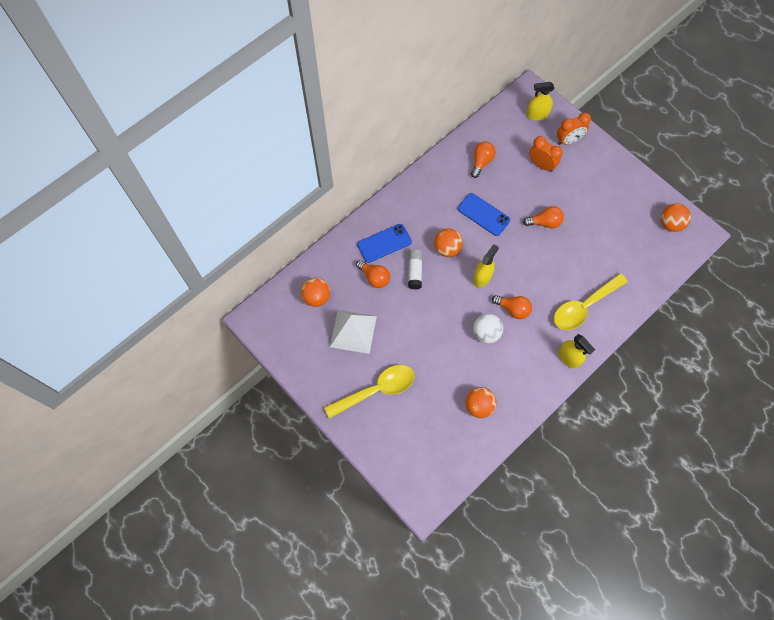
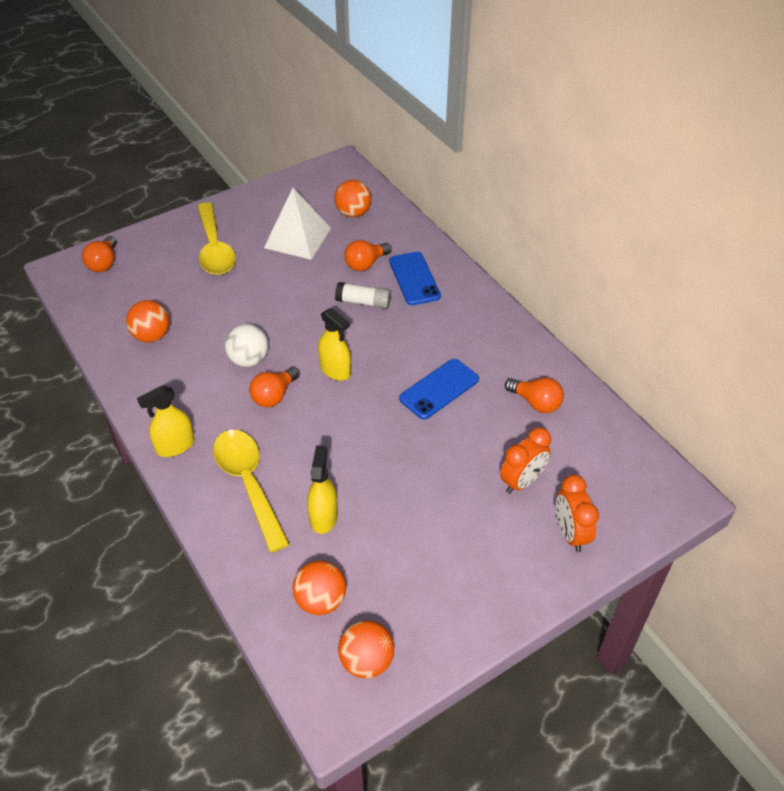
camera: 100 degrees right, 20 degrees down
orange ball [434,228,463,257] -> orange ball moved to [293,560,346,615]
orange light bulb [523,206,564,228] -> orange light bulb moved to [82,236,117,272]
yellow spray bottle [526,82,554,121] -> yellow spray bottle moved to [307,445,338,534]

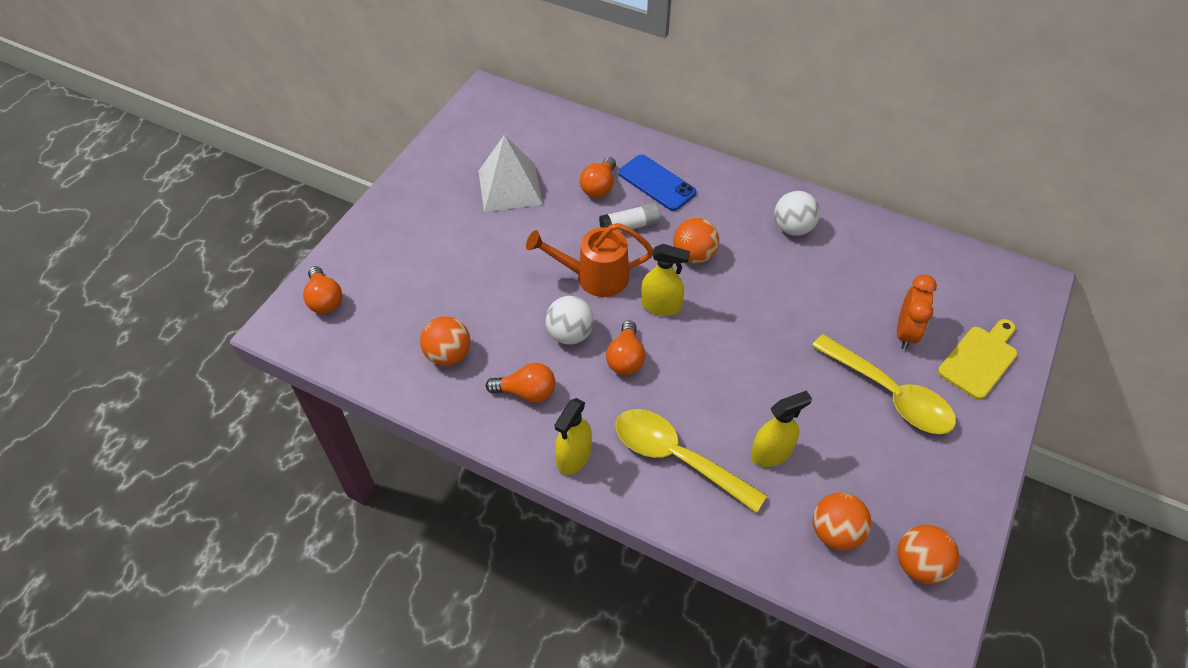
camera: 30 degrees left, 5 degrees up
yellow spoon [197,202,236,275] -> yellow spoon moved to [812,334,956,434]
yellow spray bottle [307,445,338,534] -> yellow spray bottle turned 90 degrees clockwise [751,390,812,467]
orange ball [334,180,371,217] -> orange ball moved to [673,218,719,264]
blue phone [399,359,479,419] -> none
orange light bulb [505,378,564,413] -> orange light bulb moved to [486,363,555,403]
orange clock [556,475,599,552] -> yellow cutting board [938,319,1018,400]
none -> orange watering can [526,223,653,297]
none -> white ball [774,191,820,236]

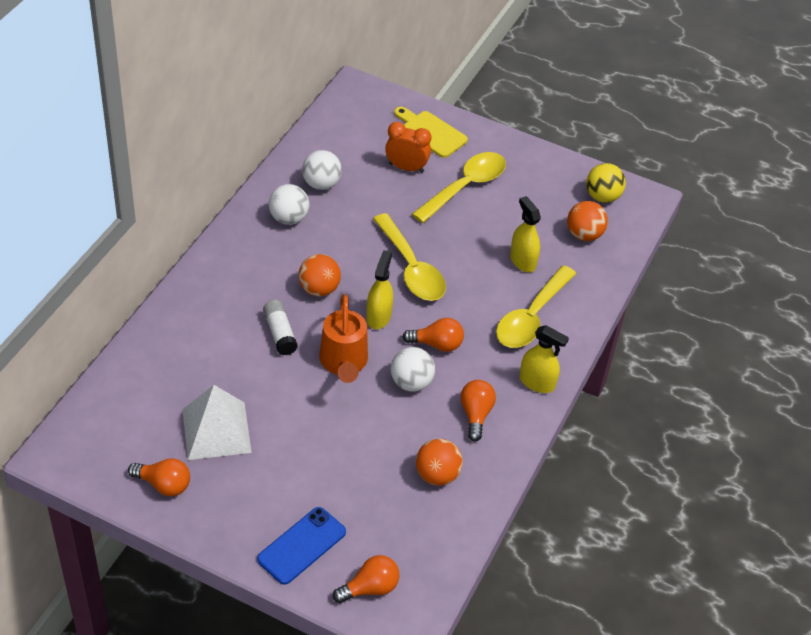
camera: 95 degrees left, 5 degrees down
orange light bulb [580,157,616,198] -> orange light bulb moved to [128,458,190,496]
blue phone [619,154,696,211] -> blue phone moved to [257,507,346,585]
orange ball [897,525,959,584] -> yellow ball [586,163,626,203]
none -> white ball [302,150,342,190]
none -> yellow spoon [373,213,446,301]

